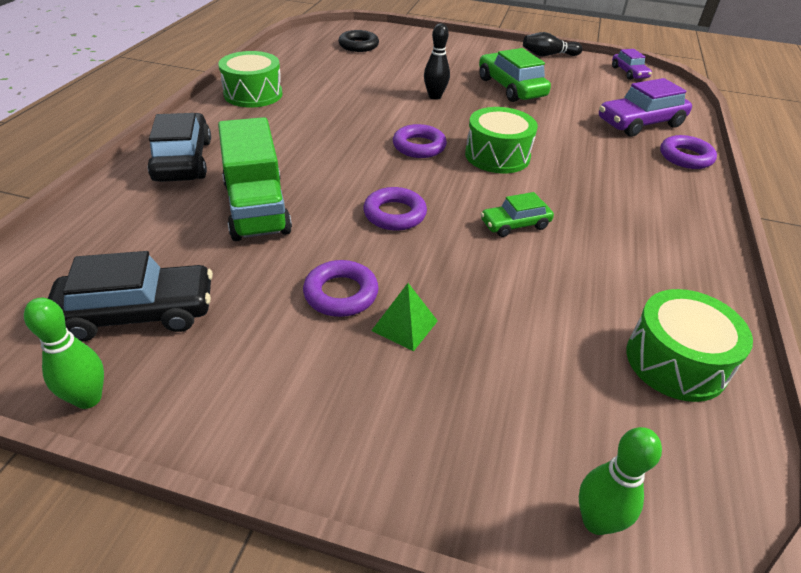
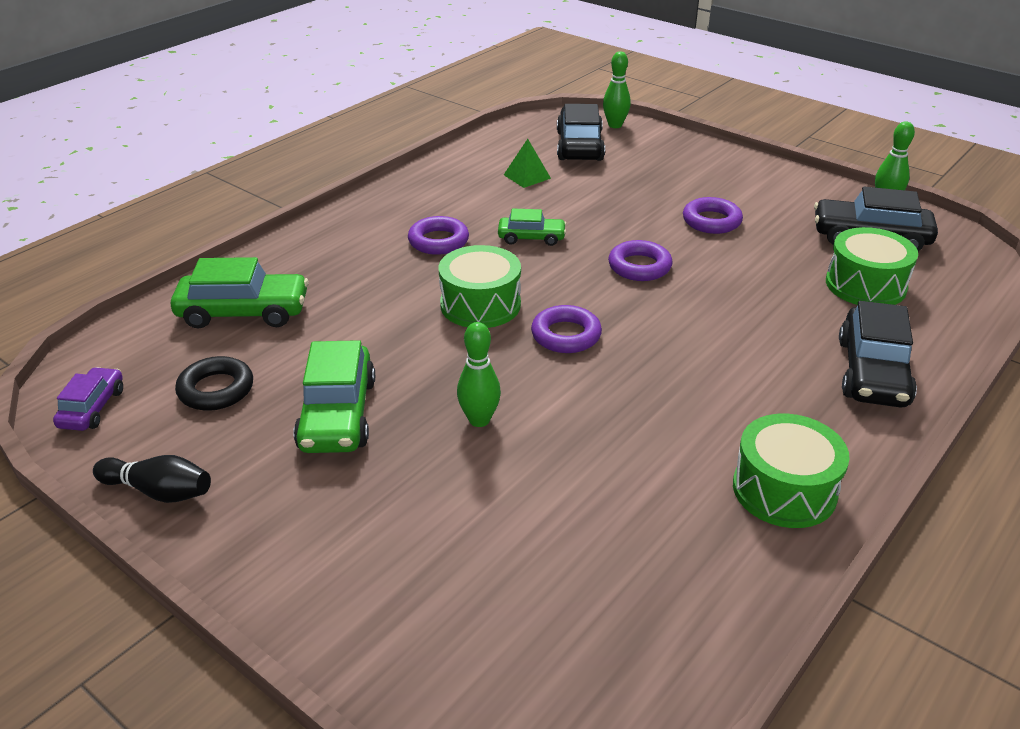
camera: 155 degrees left, 5 degrees down
green truck [218,117,292,241] -> none
black ring [338,30,379,52] -> black ring moved to [175,356,253,411]
green pyramid [371,283,438,352] -> green pyramid moved to [504,139,551,188]
black bowling pin [424,23,450,100] -> green bowling pin [457,322,501,427]
purple car [599,78,692,137] -> green car [171,257,309,328]
green drum [626,289,753,402] -> green drum moved to [826,227,918,305]
purple ring [660,135,717,169] -> purple ring moved to [408,216,469,255]
none -> black car [557,104,605,161]

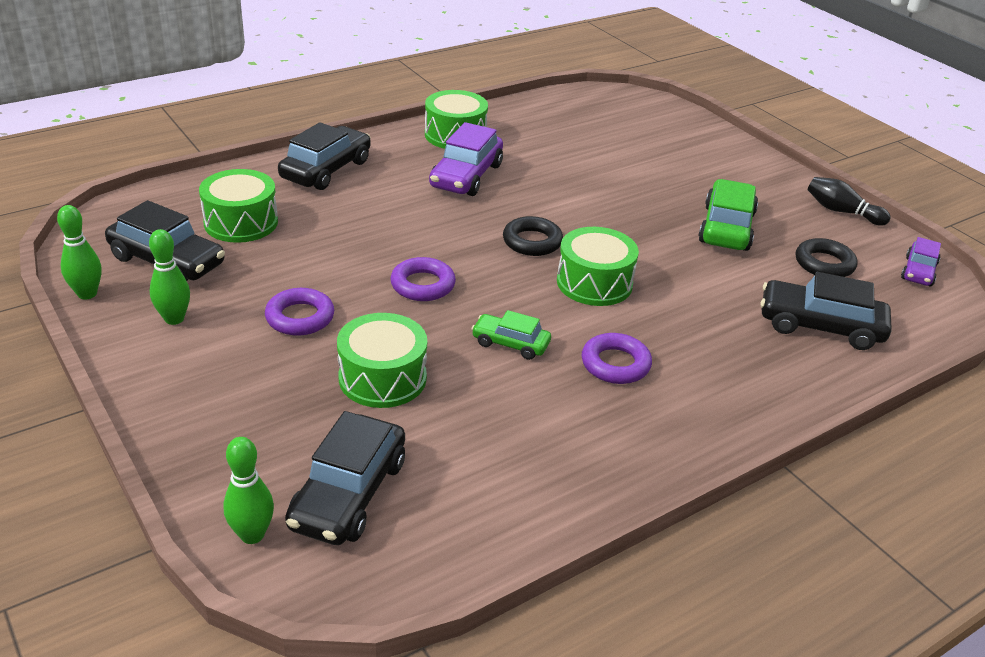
camera: 165 degrees left, 0 degrees up
green car [171,257,309,328] -> black car [761,272,892,350]
green bowling pin [457,322,501,427] -> green bowling pin moved to [149,229,190,325]
green pyramid [504,139,551,188] -> none
purple ring [531,305,602,353] -> black ring [503,216,563,256]
none -> green drum [337,313,427,408]
none -> purple car [429,122,503,196]

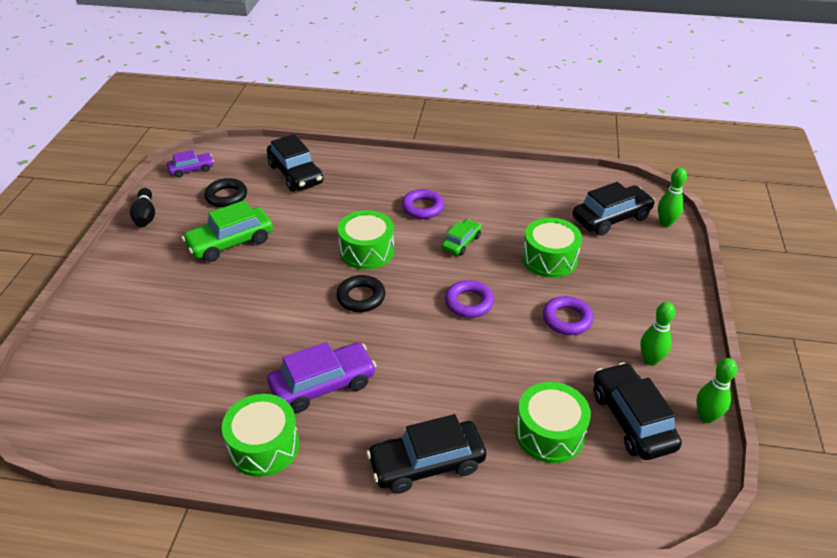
camera: 135 degrees left, 5 degrees up
green car [471,310,551,360] -> green car turned 120 degrees counterclockwise [442,219,482,255]

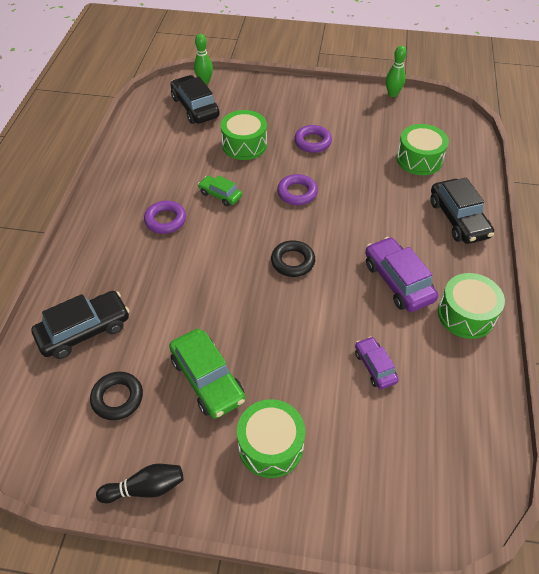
camera: 90 degrees left, 10 degrees up
purple car [167,150,214,178] -> purple car moved to [355,336,399,389]
green drum [338,210,394,269] -> green drum moved to [237,399,305,478]
black car [593,362,682,460] -> none
green bowling pin [640,302,675,366] -> none

